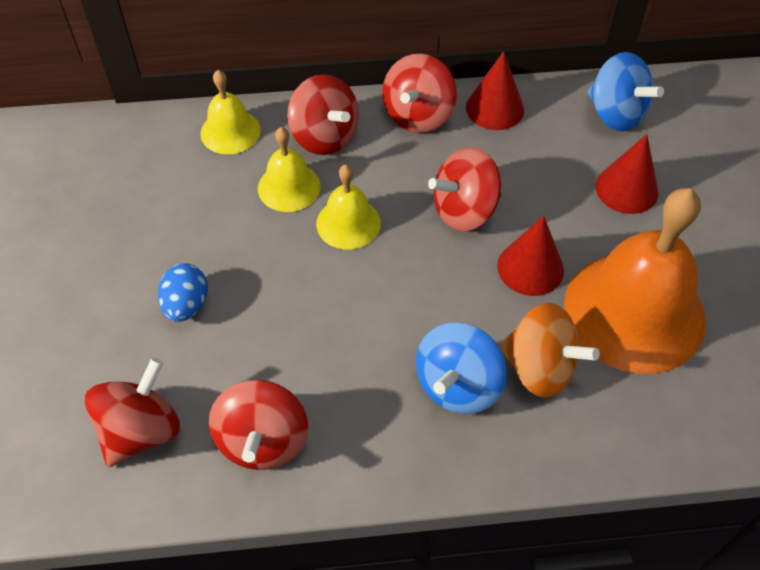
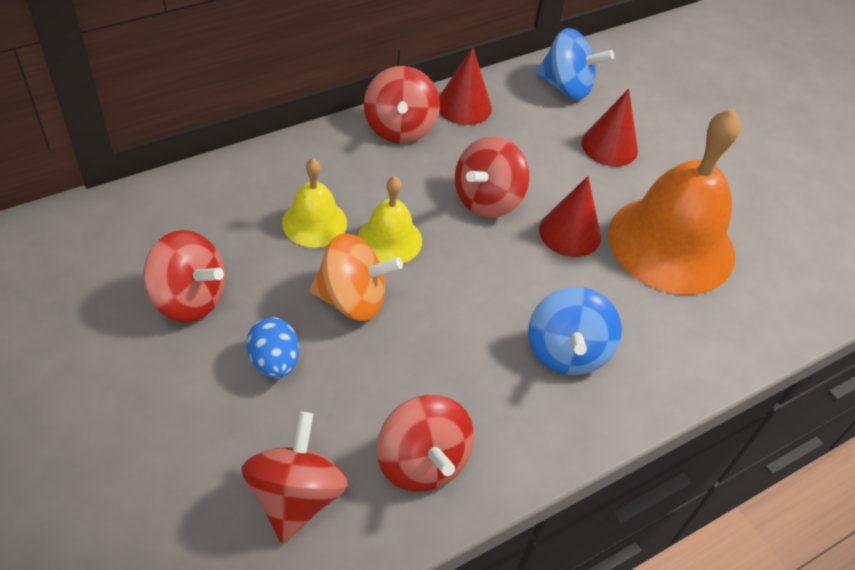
camera: 30 degrees left, 5 degrees down
yellow bell [200,70,261,154] -> none
red spinning top [287,74,359,155] -> red spinning top moved to [143,230,225,322]
orange spinning top [499,303,599,398] -> orange spinning top moved to [309,233,403,321]

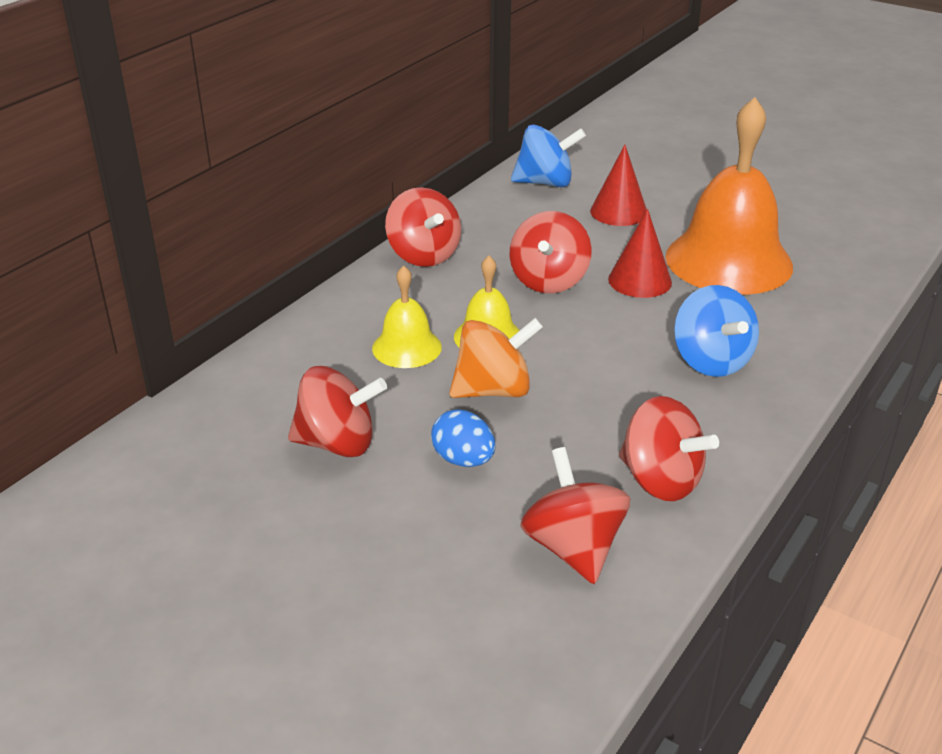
camera: 20 degrees left, 15 degrees down
red cone [439,47,492,125] -> none

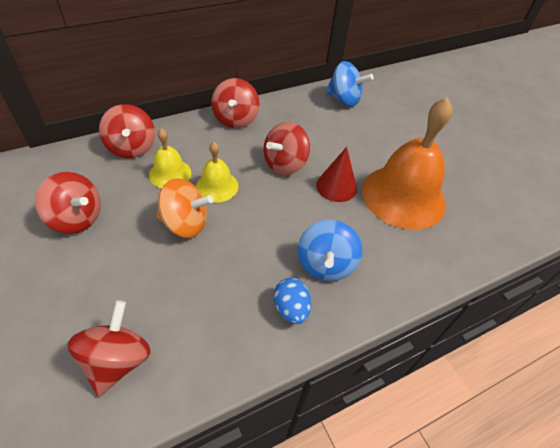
camera: 25 degrees right, 15 degrees up
blue egg [431,409,495,467] -> blue egg moved to [274,278,311,324]
red cone [590,145,647,226] -> none
red spinning top [619,396,719,501] -> red spinning top moved to [99,104,155,158]

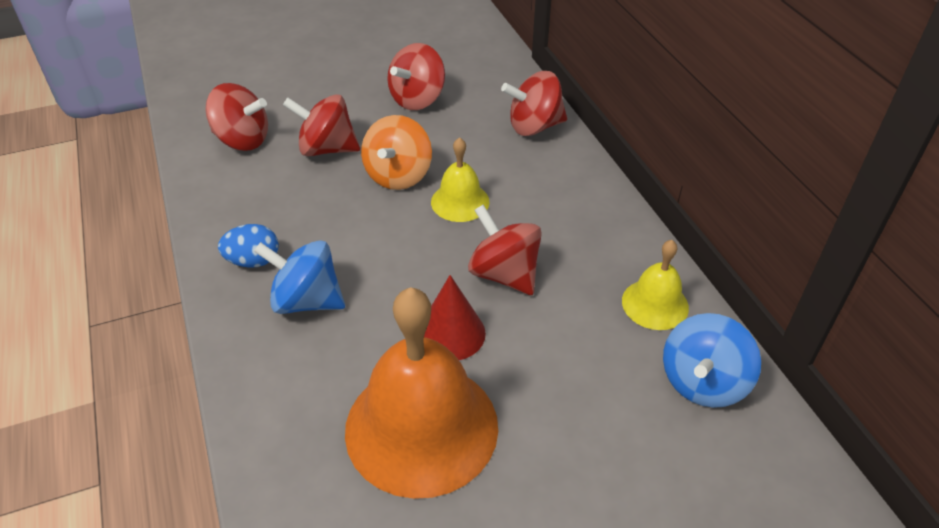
camera: 100 degrees right, 5 degrees down
yellow bell [149,128,191,188] -> yellow bell moved to [622,240,689,330]
red spinning top [211,78,259,128] -> red spinning top moved to [283,94,360,156]

